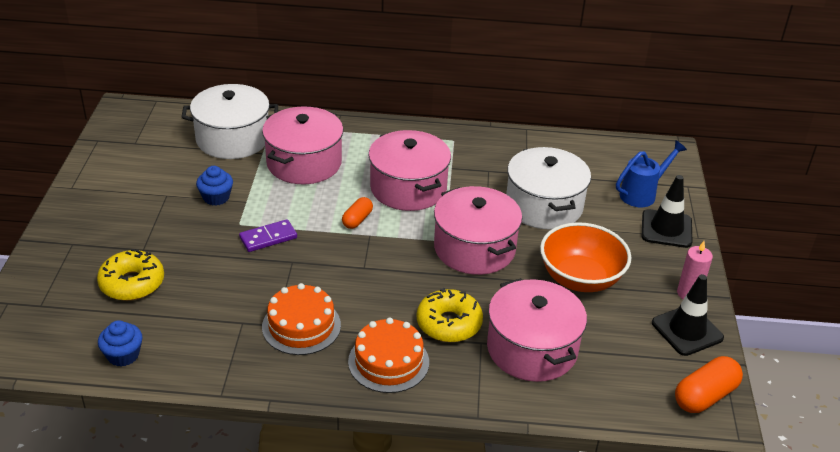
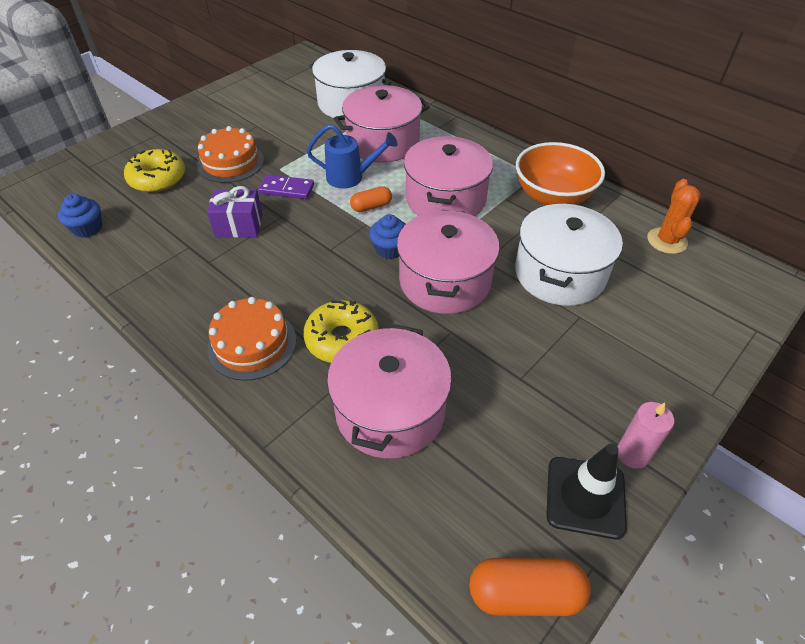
camera: 40 degrees right, 10 degrees up
blue cupcake [196,166,233,206] -> blue cupcake moved to [369,214,406,259]
orange cake [262,283,341,355] -> orange cake moved to [197,126,264,183]
orange bowl [540,222,631,292] -> orange bowl moved to [516,142,605,205]
blue watering can [616,140,687,207] -> blue watering can moved to [306,124,398,189]
black traffic cone [642,175,693,248] -> none
none -> purple gift [207,186,263,237]
none -> orange cactus [647,179,701,254]

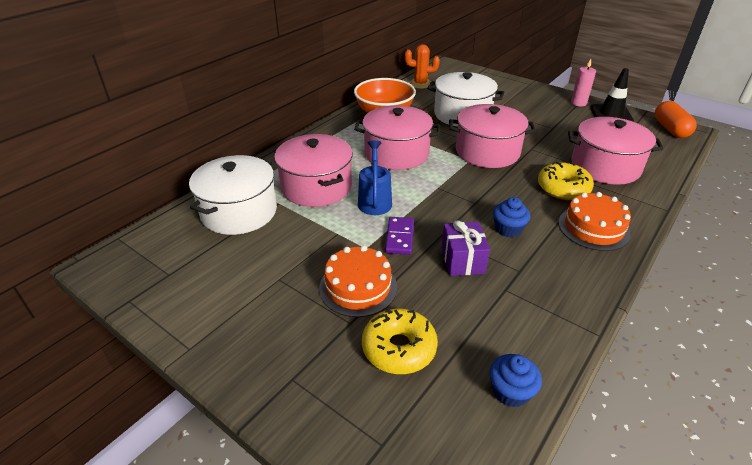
camera: 95 degrees left, 10 degrees down
orange capsule [350,186,392,212] -> none
blue cupcake [369,214,406,259] -> blue cupcake moved to [493,197,531,237]

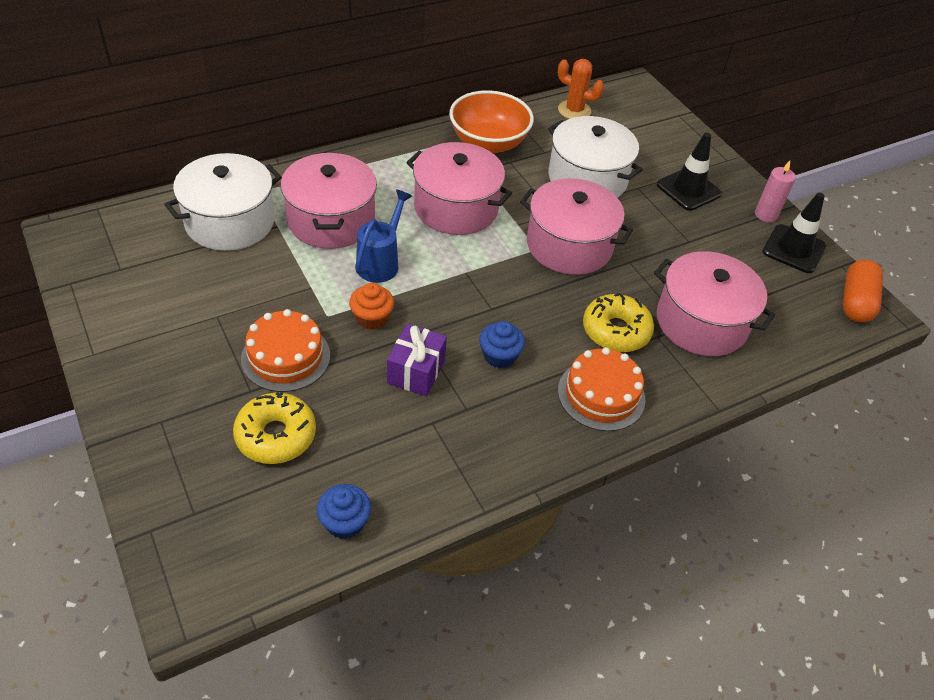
camera: 20 degrees right, 10 degrees up
purple domino [385,217,414,255] -> orange cupcake [349,283,394,330]
none -> black traffic cone [657,133,722,211]

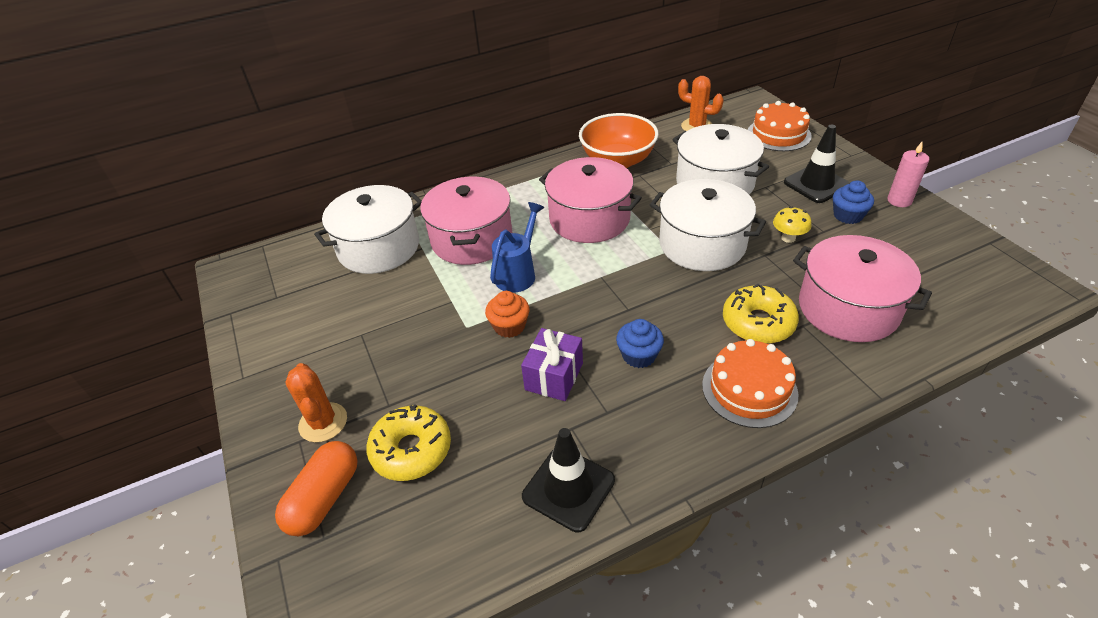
camera: 10 degrees right, 5 degrees down
orange cake [241,309,330,392] -> orange cake moved to [748,101,812,151]
blue cupcake [317,484,371,539] -> blue cupcake moved to [833,181,874,224]
pink pot [520,178,633,275] -> white pot [650,179,766,271]
black traffic cone [763,193,826,273] -> black traffic cone moved to [522,428,615,533]
orange capsule [843,259,883,322] -> orange capsule moved to [275,441,358,537]
none -> orange cactus [285,363,347,442]
none -> yellow mushroom [773,206,811,243]

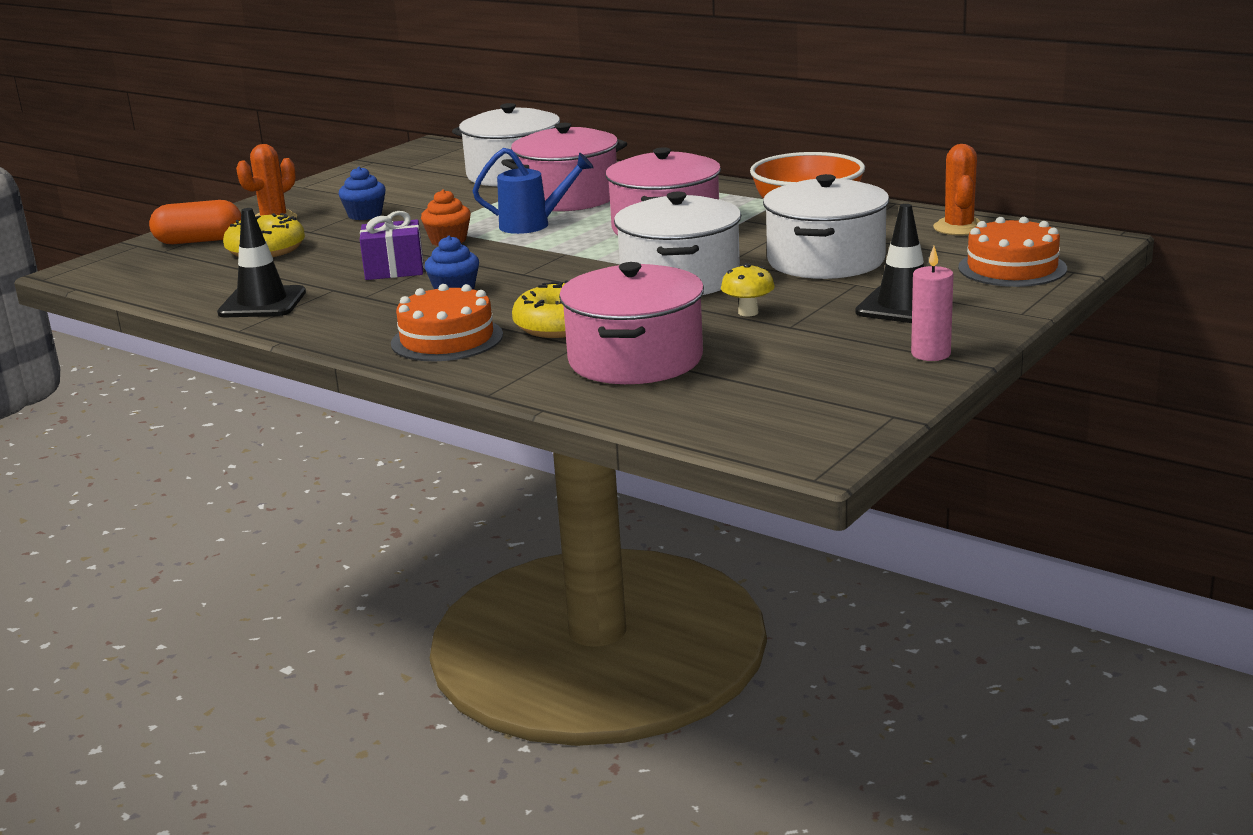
camera: 60 degrees right, 20 degrees down
blue cupcake [833,181,874,224] -> blue cupcake moved to [339,167,386,220]

